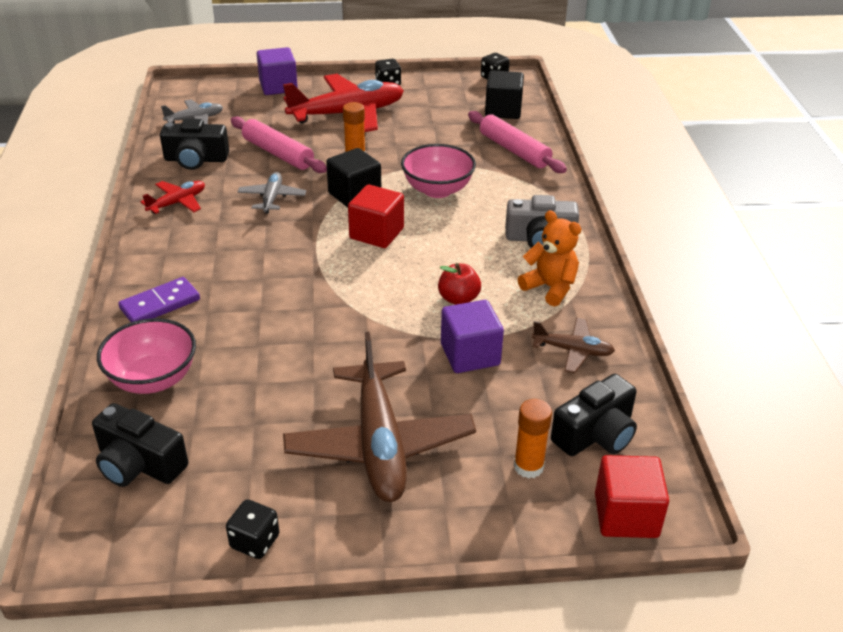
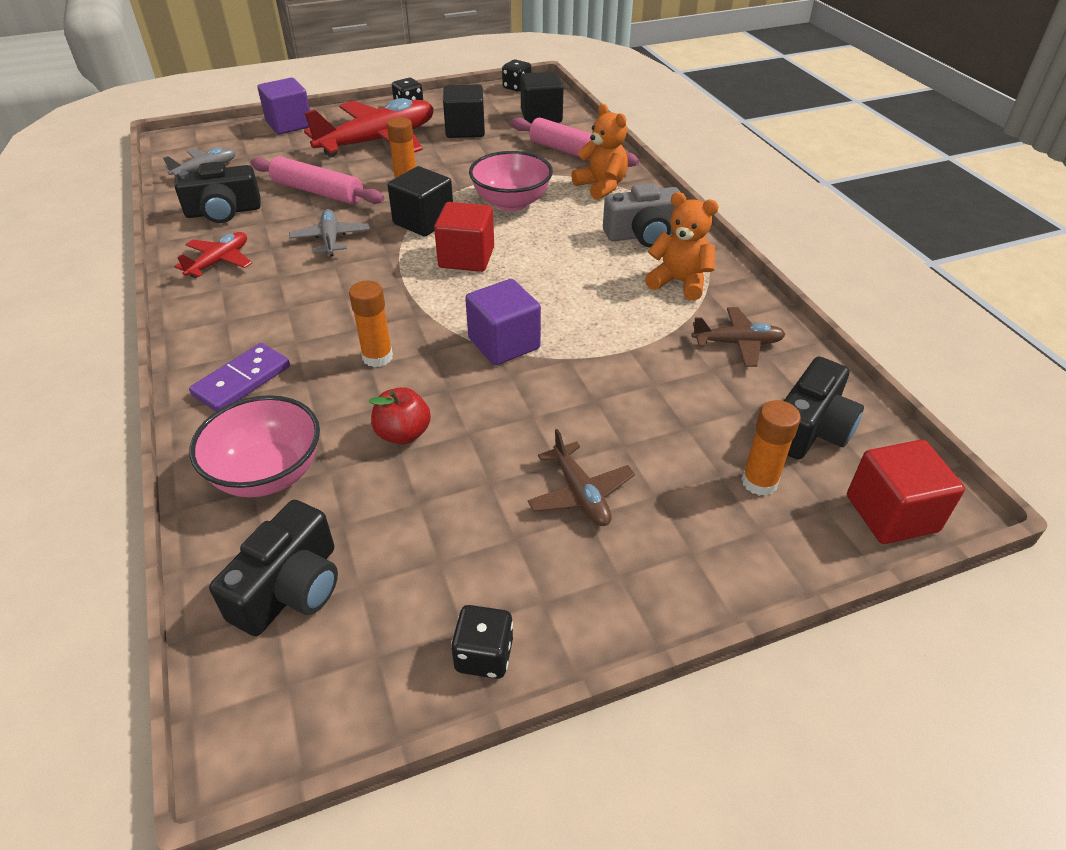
camera: 15 degrees left, 5 degrees up
black camera [92,403,188,487] -> black camera turned 75 degrees counterclockwise [209,500,338,636]
brown plane [283,332,476,502] -> brown plane [528,429,635,526], size x0.49
red apple [438,263,481,305] -> red apple moved to [369,387,431,445]
purple cube [441,300,504,373] -> purple cube moved to [465,279,541,365]
none -> orange glue stick [349,281,393,367]
none -> black cube [443,84,485,138]
none -> orange teddy bear [571,104,628,200]

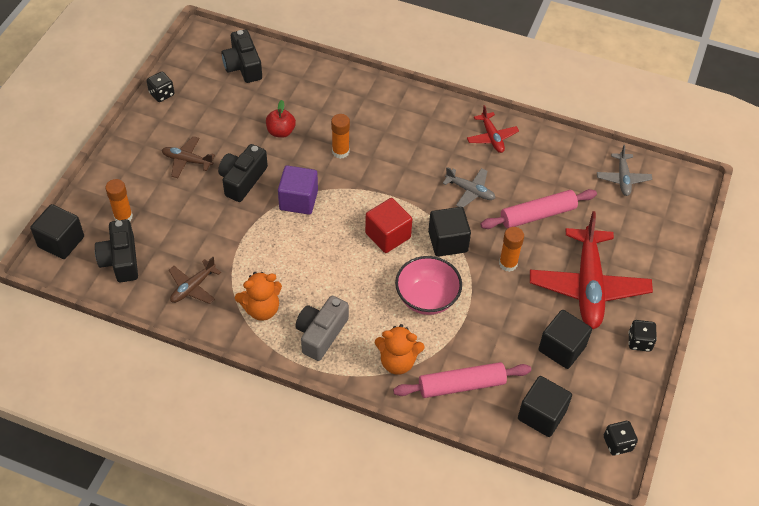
camera: 130 degrees right, 10 degrees up
black camera [174,161,261,223] -> black camera moved to [218,144,268,202]
purple domino [189,343,290,412] -> none
pink bowl [190,395,320,497] -> none
purple cube [258,78,310,134] -> none
red cube [847,440,965,544] -> black cube [30,204,84,259]

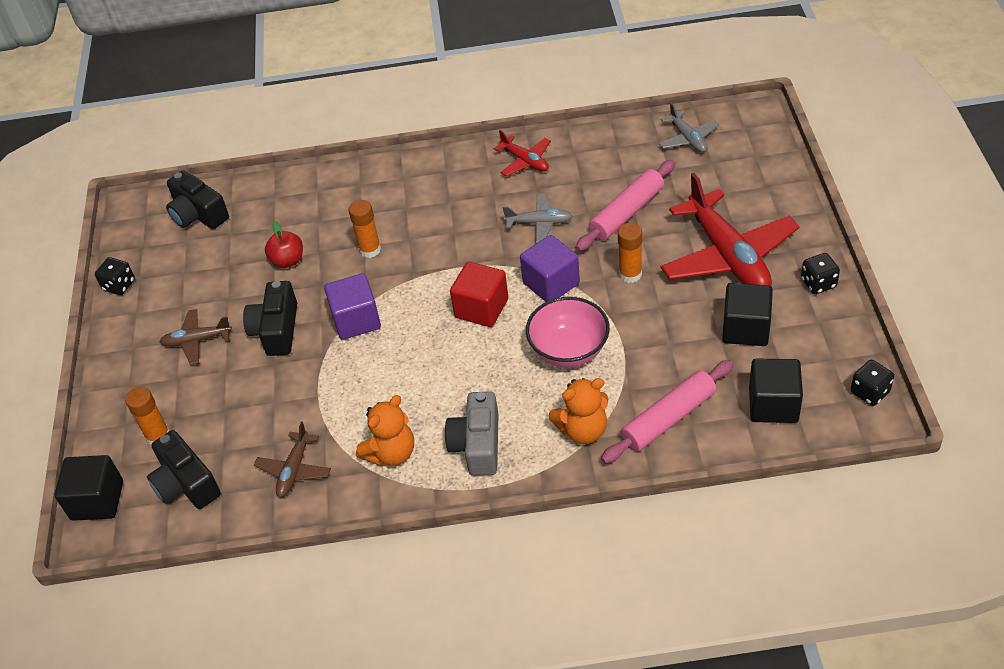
camera: 20 degrees left, 5 degrees down
black cube [428,207,471,257] -> purple cube [520,235,580,302]

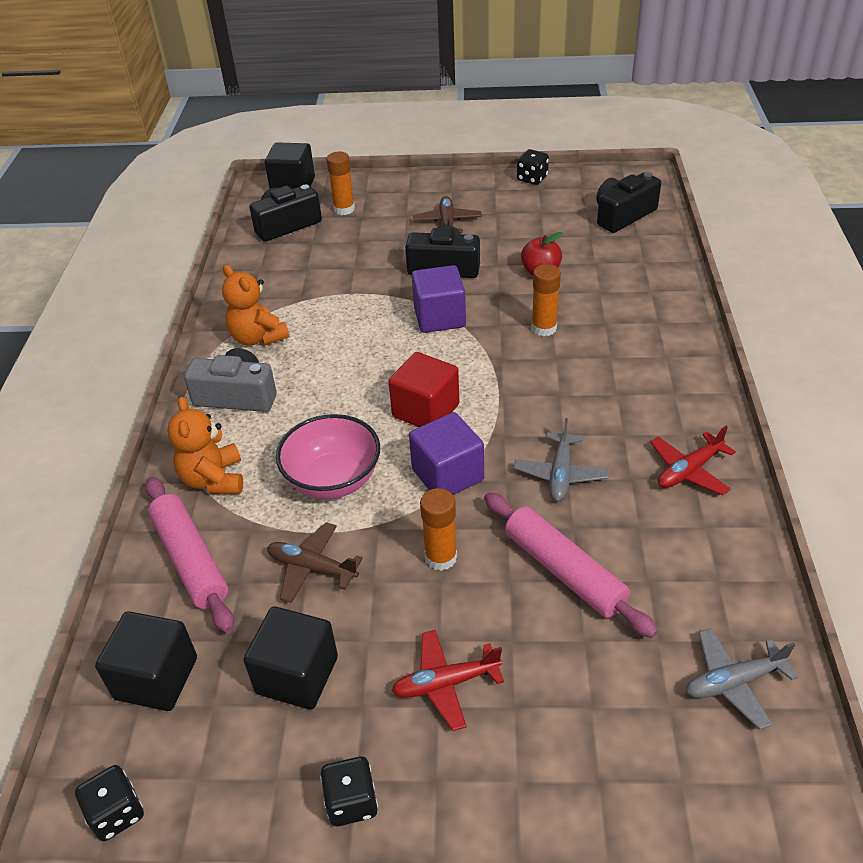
camera: 95 degrees right, 5 degrees down
brown plane [254,422,331,498] -> brown plane moved to [267,522,363,603]
red plane [661,173,800,286] -> red plane [392,630,504,731], size x0.49

